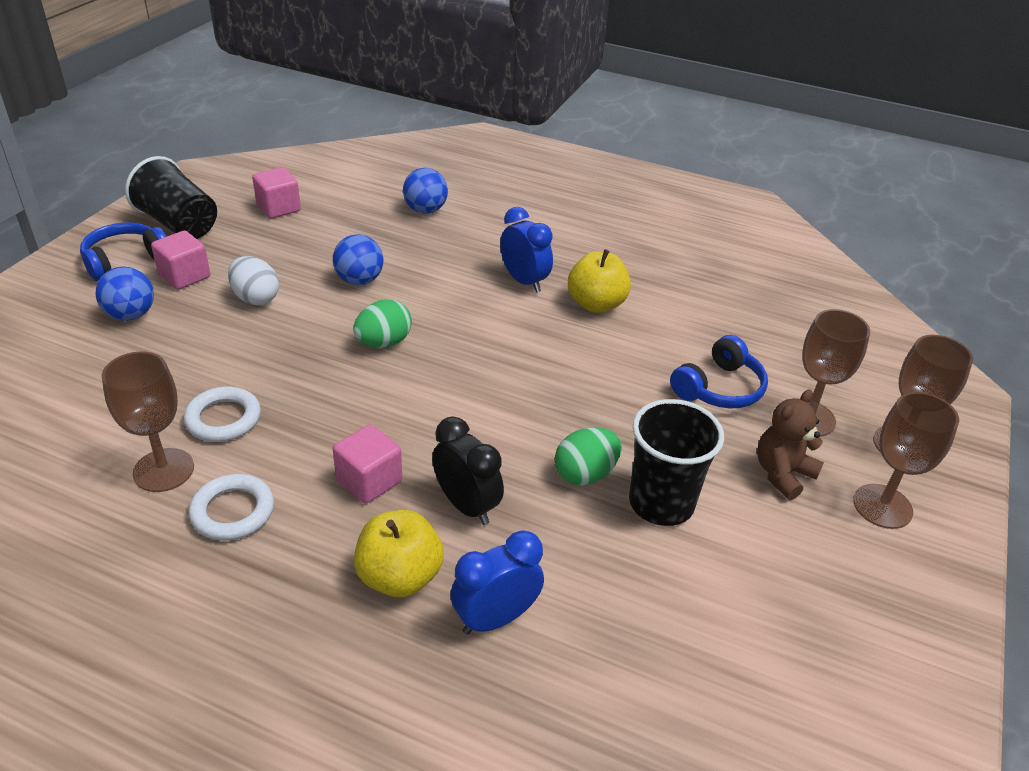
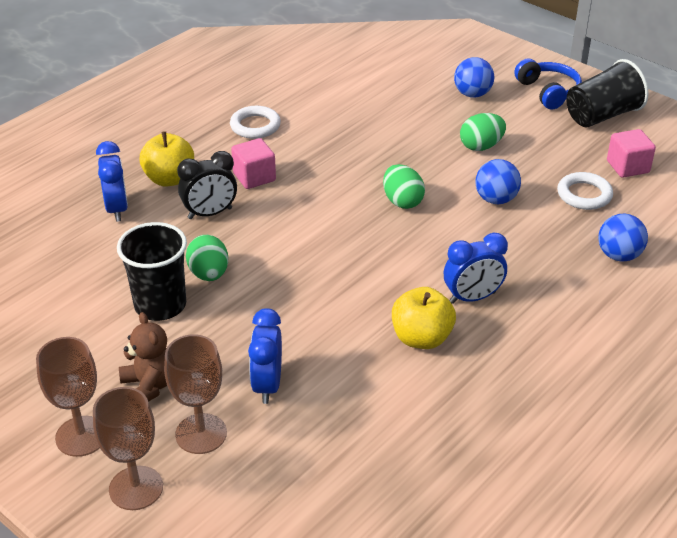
camera: 110 degrees right, 0 degrees up
brown goblet [102,351,194,492] -> none
pink cube [151,231,210,290] -> none
white ring [184,387,261,442] -> white ring moved to [557,172,613,210]
white egg [228,256,279,305] -> green egg [460,113,506,151]
blue headphones [670,335,768,409] -> blue clock [248,308,282,404]

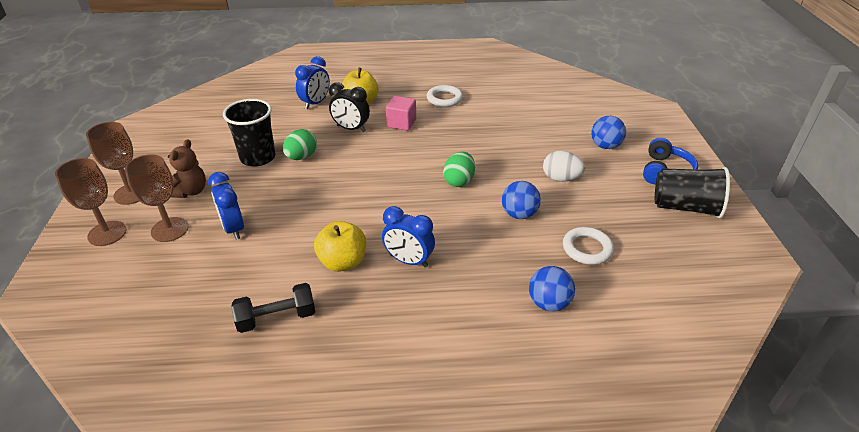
camera: 45 degrees right, 0 degrees up
blue clock [248,308,282,404] -> blue clock turned 75 degrees counterclockwise [208,172,244,240]
green egg [460,113,506,151] -> white egg [543,151,585,182]
pink cube [607,129,656,178] -> none
none -> black dumbbell [231,283,315,333]

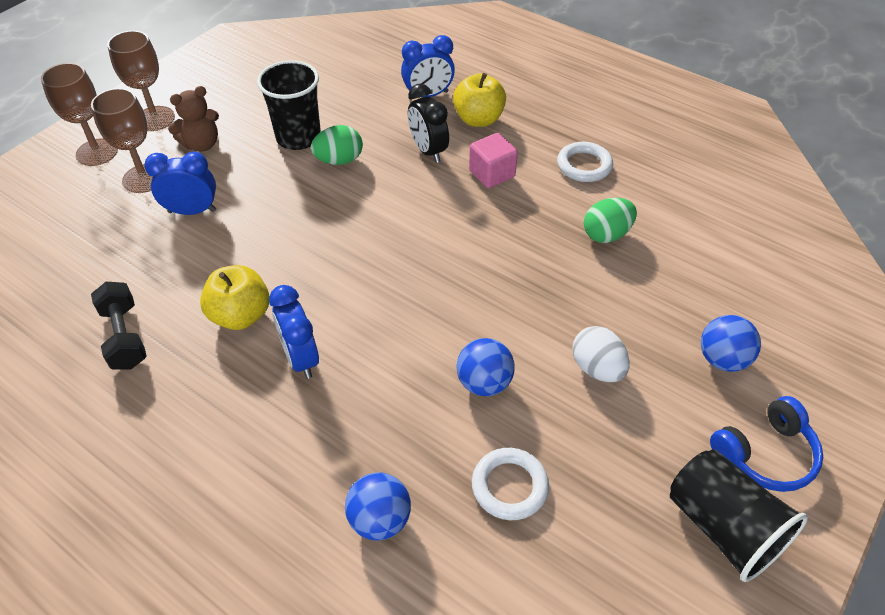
camera: 40 degrees right, 10 degrees up
blue clock [208,172,244,240] -> blue clock turned 75 degrees clockwise [144,152,216,215]
black dumbbell [231,283,315,333] -> black dumbbell turned 45 degrees clockwise [91,282,147,369]
green egg [443,152,475,187] -> green egg moved to [584,198,637,243]

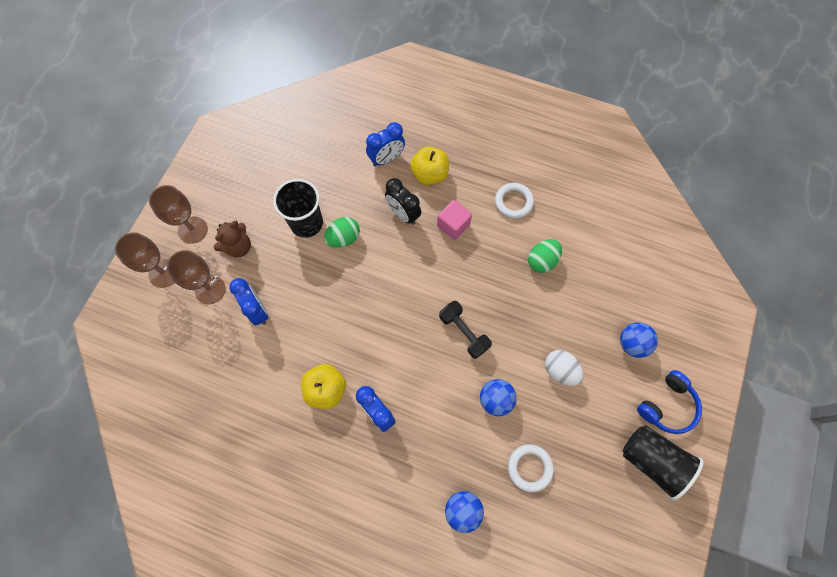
camera: 15 degrees left, 20 degrees up
black dumbbell [91,282,147,369] -> black dumbbell moved to [439,301,492,359]
blue clock [144,152,216,215] -> blue clock turned 75 degrees clockwise [229,278,268,326]

